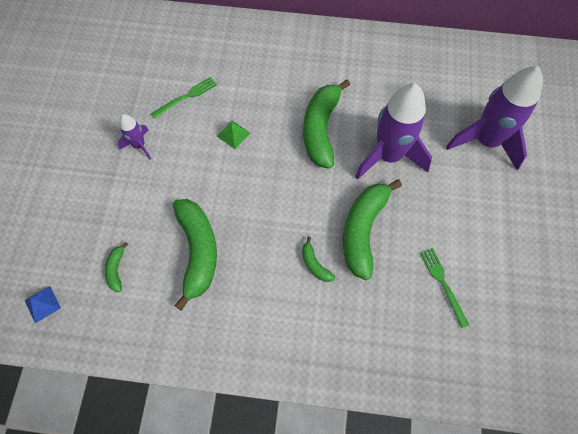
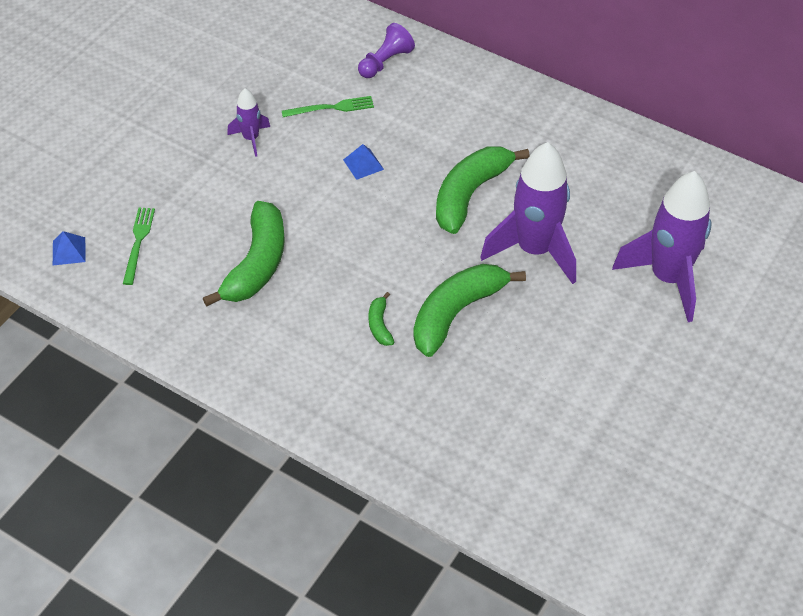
camera: 25 degrees right, 15 degrees down
green banana [105,242,128,292] -> none
green pyramid [217,121,250,149] -> blue pyramid [343,144,384,180]
green fork [420,248,469,328] -> green fork moved to [123,208,155,285]
none -> purple pawn [358,23,415,78]

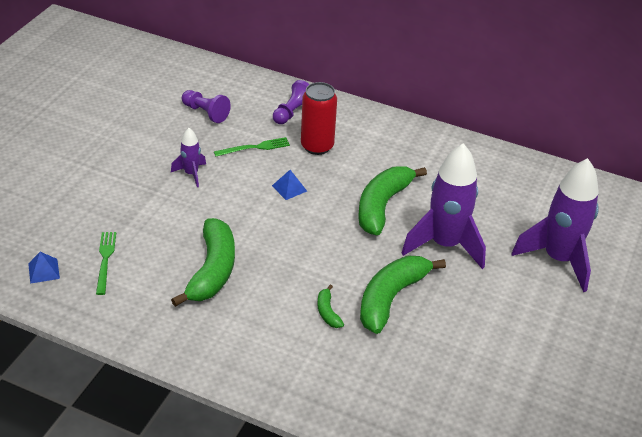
camera: 10 degrees left, 10 degrees down
none -> purple pawn [182,90,231,123]
none -> red can [301,82,337,155]

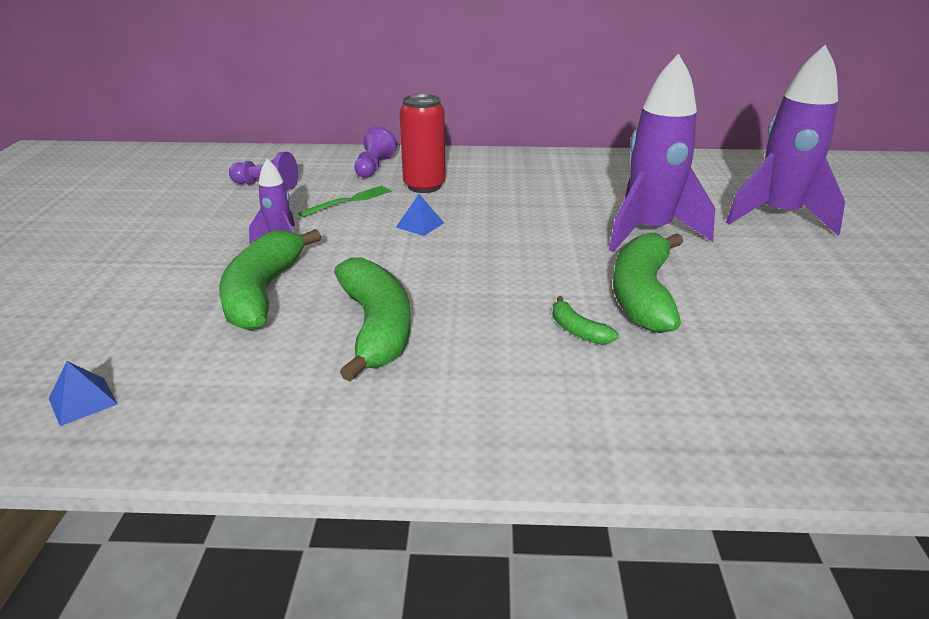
camera: 20 degrees left, 10 degrees down
green fork [96,232,116,295] -> none
green banana [358,166,427,235] -> green banana moved to [219,229,321,331]

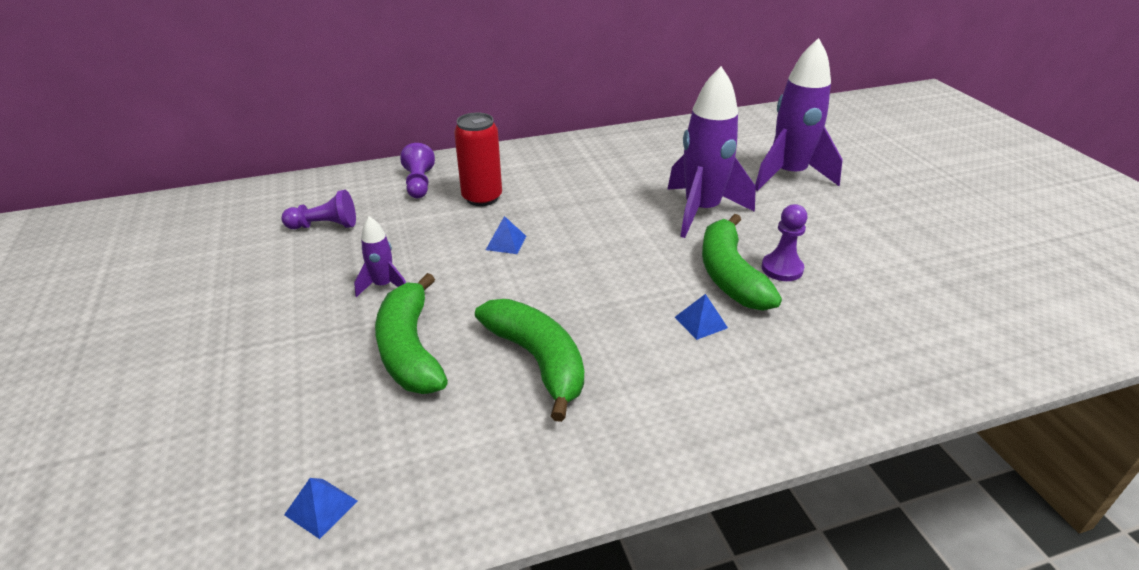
camera: 20 degrees left, 5 degrees up
green fork [299,186,392,217] -> none
green banana [552,296,619,344] -> blue pyramid [675,294,728,340]
none -> purple pawn [761,204,807,281]

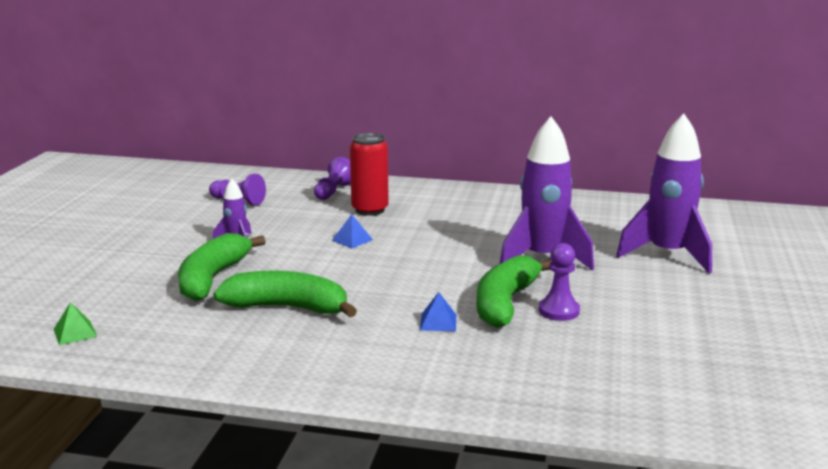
camera: 30 degrees right, 15 degrees down
blue pyramid [284,478,357,539] -> green pyramid [54,302,97,345]
green banana [475,299,584,422] -> green banana turned 75 degrees counterclockwise [213,271,357,317]

